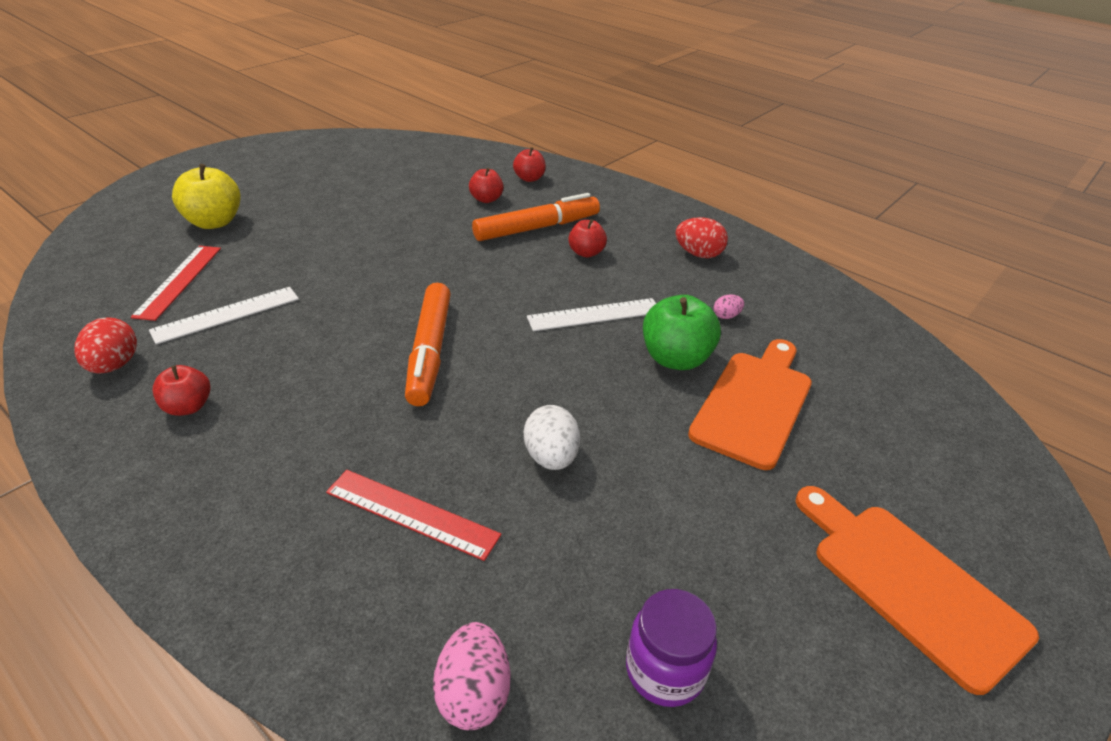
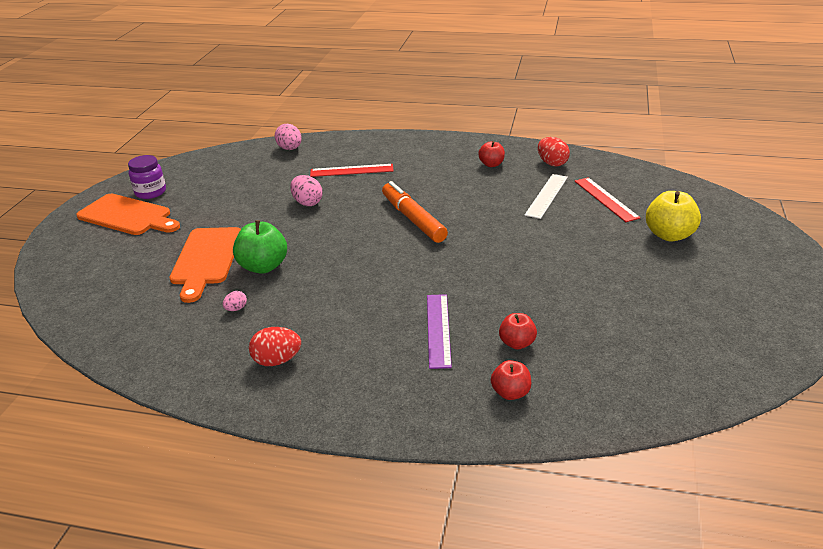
camera: 155 degrees right, 5 degrees down
orange marker [472,193,600,241] -> purple ruler [427,294,452,369]
white egg [524,405,580,470] -> pink egg [290,175,323,206]
white ruler [527,298,656,331] -> none
red apple [568,219,607,257] -> none
purple jar [626,589,717,707] -> purple jar moved to [128,155,166,199]

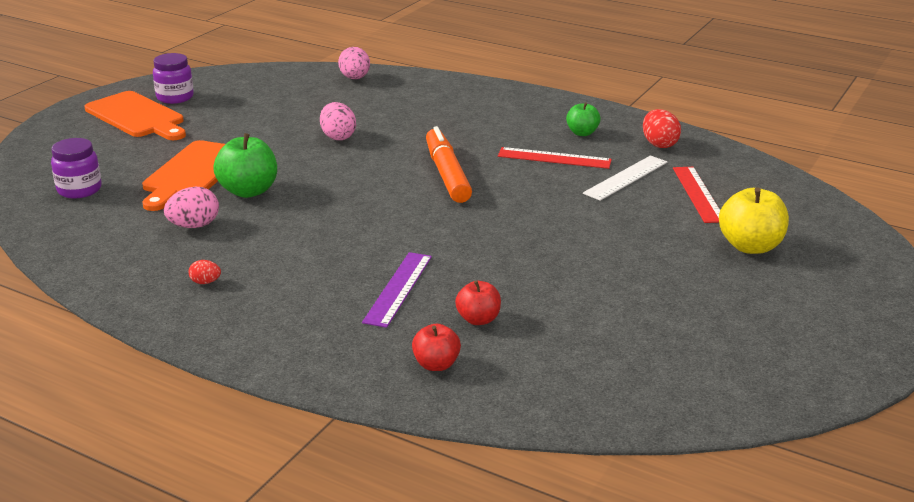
camera: 15 degrees right, 5 degrees down
pink egg [223,291,247,311] -> pink egg [164,187,219,228], size x1.83
red egg [249,327,301,366] -> red egg [188,260,221,284], size x0.55
red ruler [310,164,394,177] -> red ruler moved to [498,147,612,169]
red apple [478,141,505,167] -> green apple [566,102,601,136]
none -> purple jar [51,138,102,198]

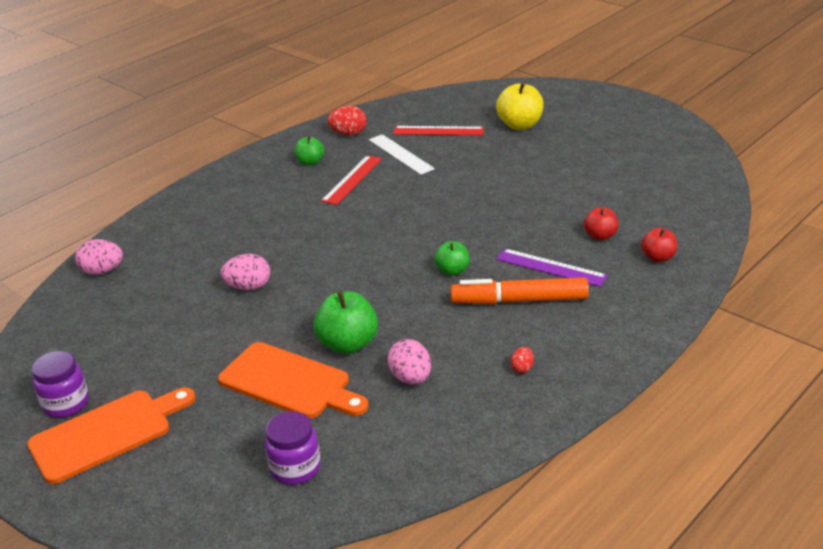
camera: 75 degrees left, 5 degrees up
orange marker [426,126,472,203] -> orange marker moved to [450,278,589,304]
none -> green apple [434,241,470,276]

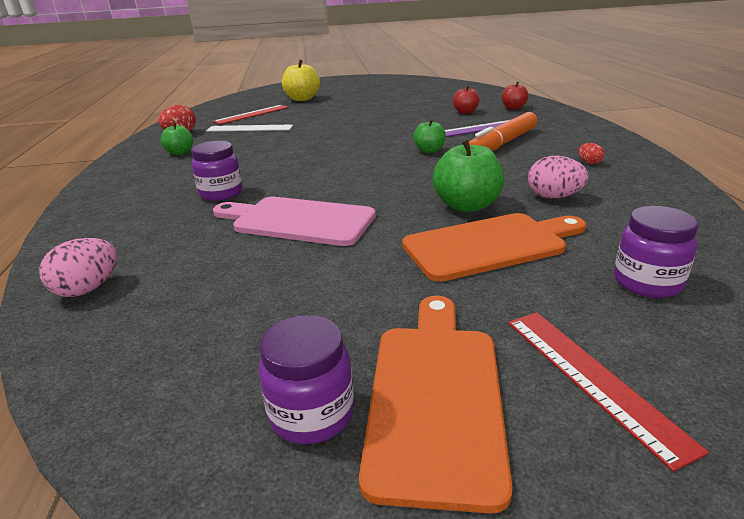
camera: 50 degrees left, 5 degrees down
pink egg [221,254,270,290] -> pink cutting board [213,197,376,246]
red ruler [321,155,382,205] -> red ruler moved to [508,312,709,472]
none -> purple jar [191,141,242,201]

